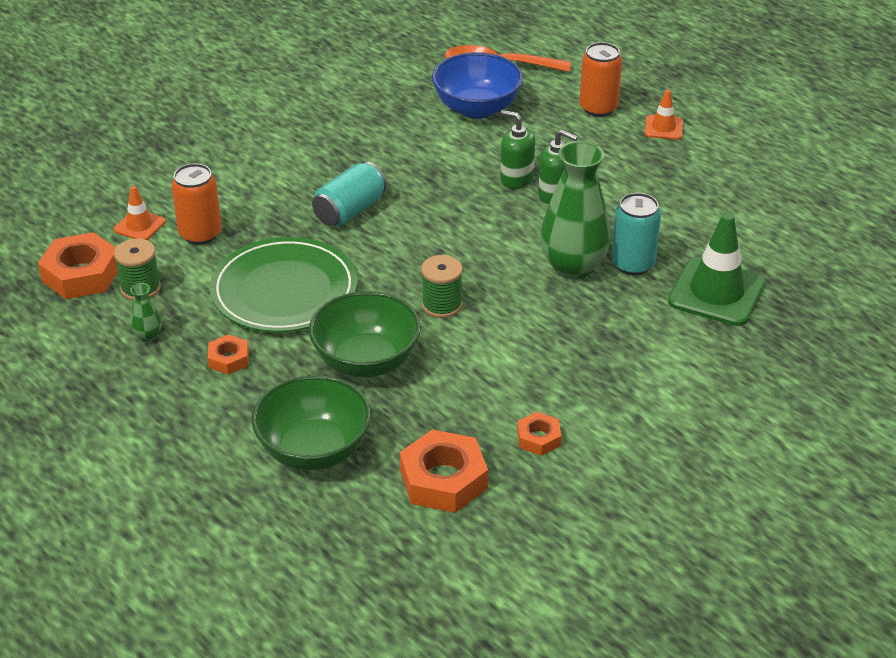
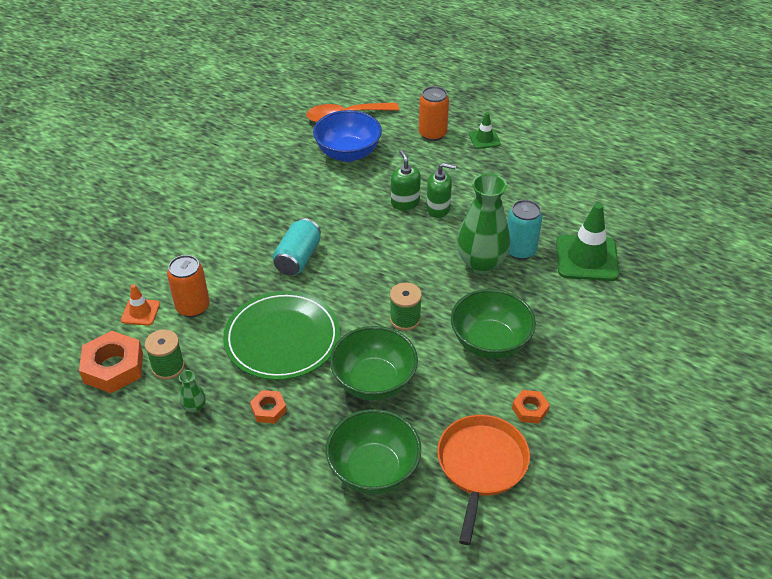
camera: 20 degrees left, 5 degrees up
orange nut [400,429,488,513] -> orange pan [437,415,530,545]
green soap dispenser [500,110,535,189] -> green soap dispenser turned 60 degrees clockwise [391,150,421,210]
orange traffic cone [645,90,683,140] -> green traffic cone [469,112,501,149]
none -> green bowl [451,289,536,359]

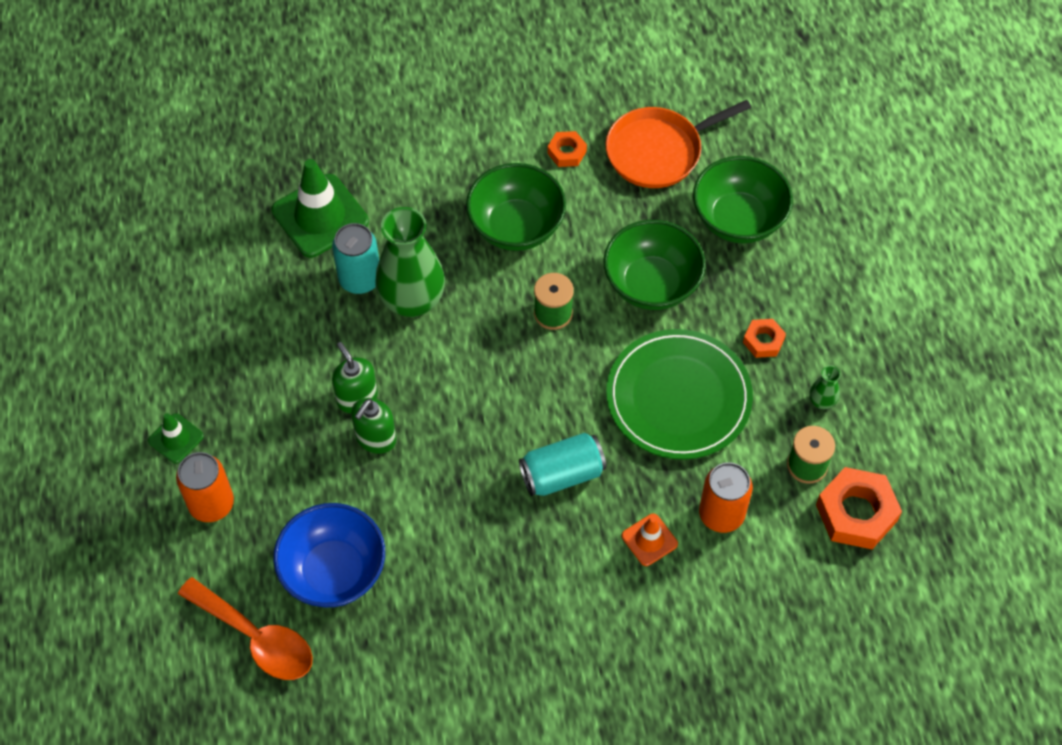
camera: 130 degrees left, 15 degrees up
orange traffic cone [121,284,160,326] -> orange traffic cone moved to [622,514,678,566]

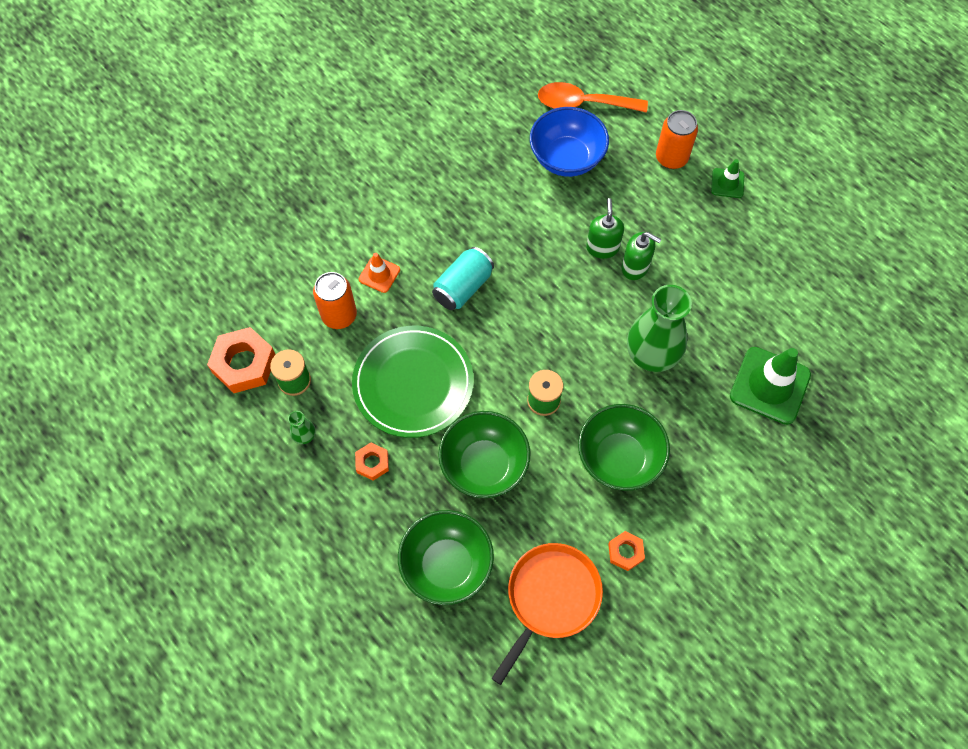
camera: 150 degrees right, 5 degrees up
turquoise can [332,223,379,294] -> none

